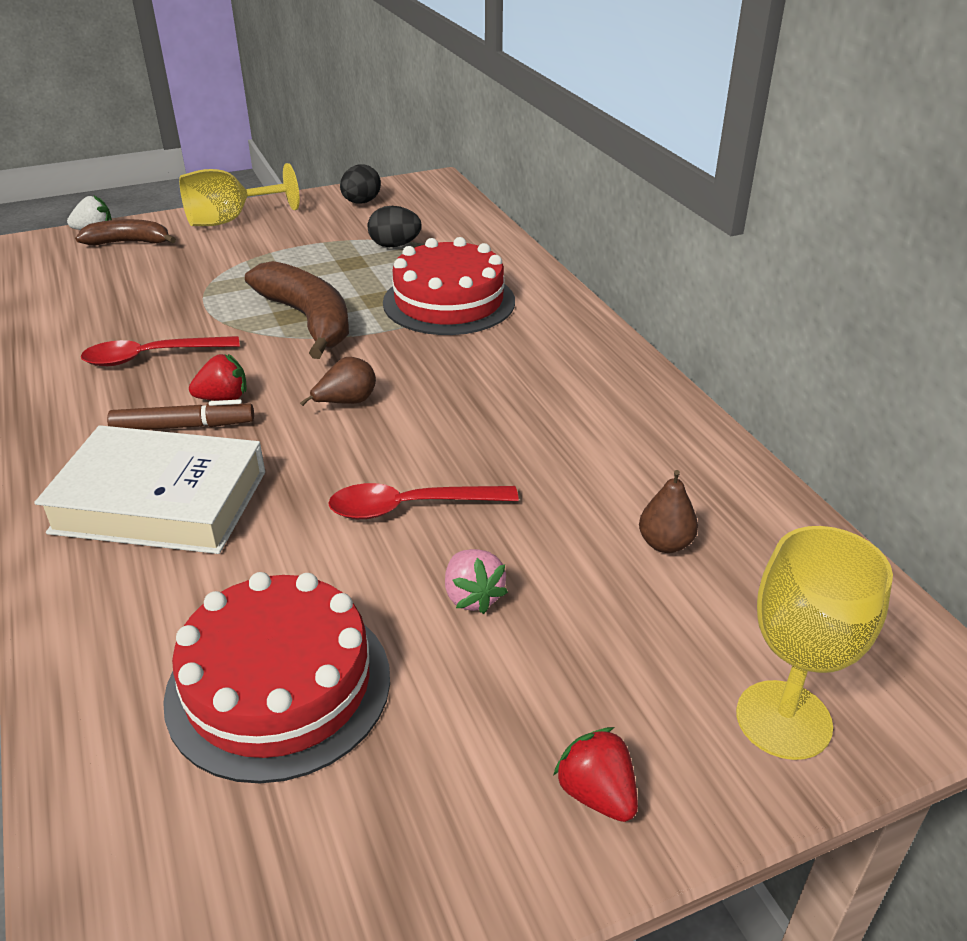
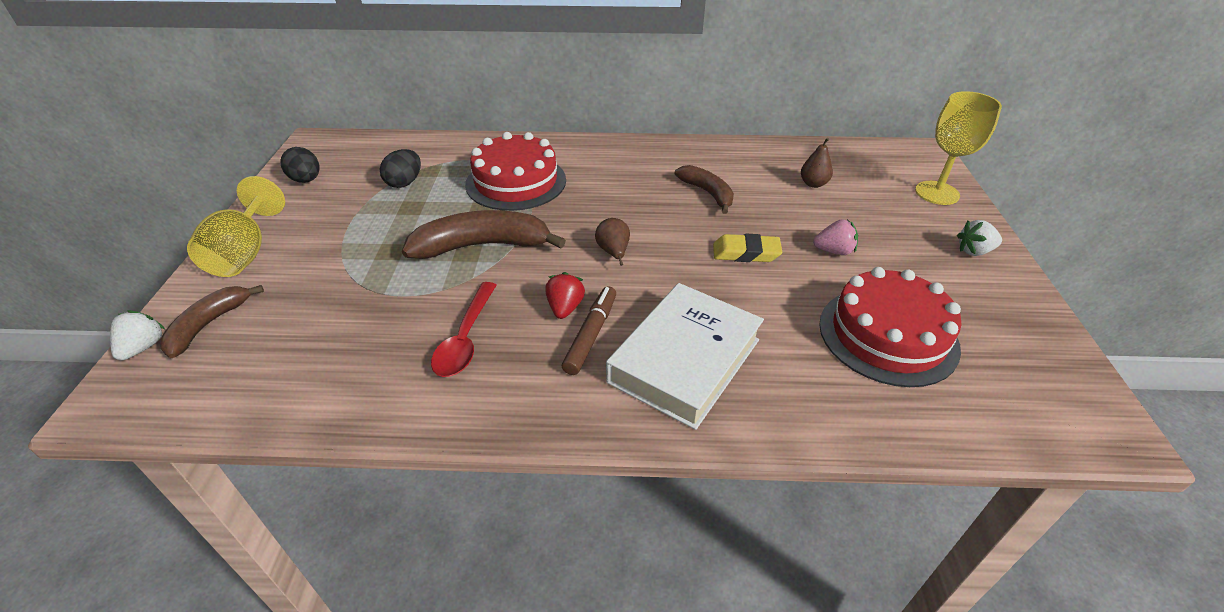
camera: 65 degrees left, 5 degrees up
red spoon [328,483,518,519] -> yellow eraser [713,234,782,262]
red strawberry [553,727,638,822] -> white strawberry [957,220,1002,256]
none -> brown banana [675,165,734,214]

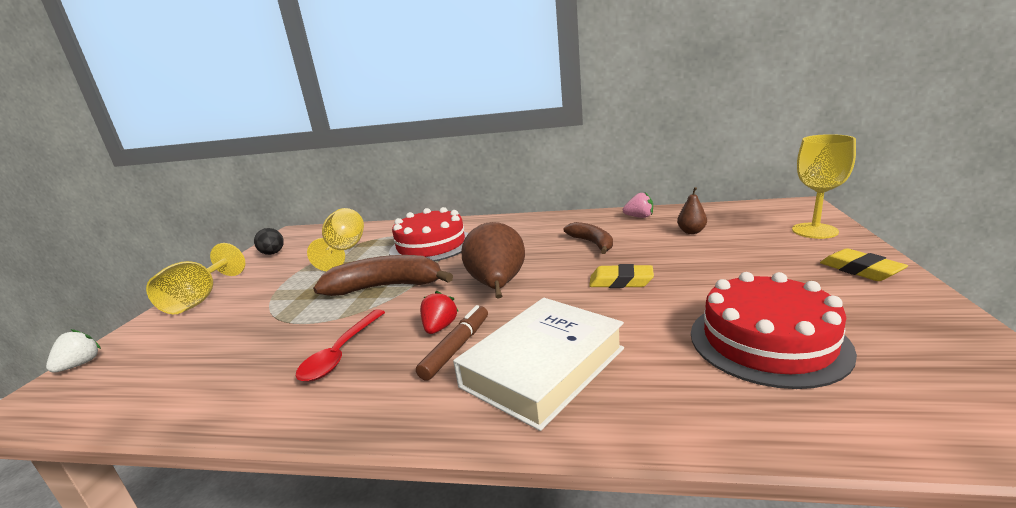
camera: 10 degrees right, 20 degrees down
brown banana [160,285,264,358] -> none
black egg [380,149,421,188] -> yellow goblet [307,208,364,271]
brown pear [595,218,630,266] -> brown pear [461,222,525,299], size x2.00
pink strawberry [813,219,858,255] -> pink strawberry moved to [623,192,653,218]
white strawberry [957,220,1002,256] -> yellow eraser [820,248,908,281]

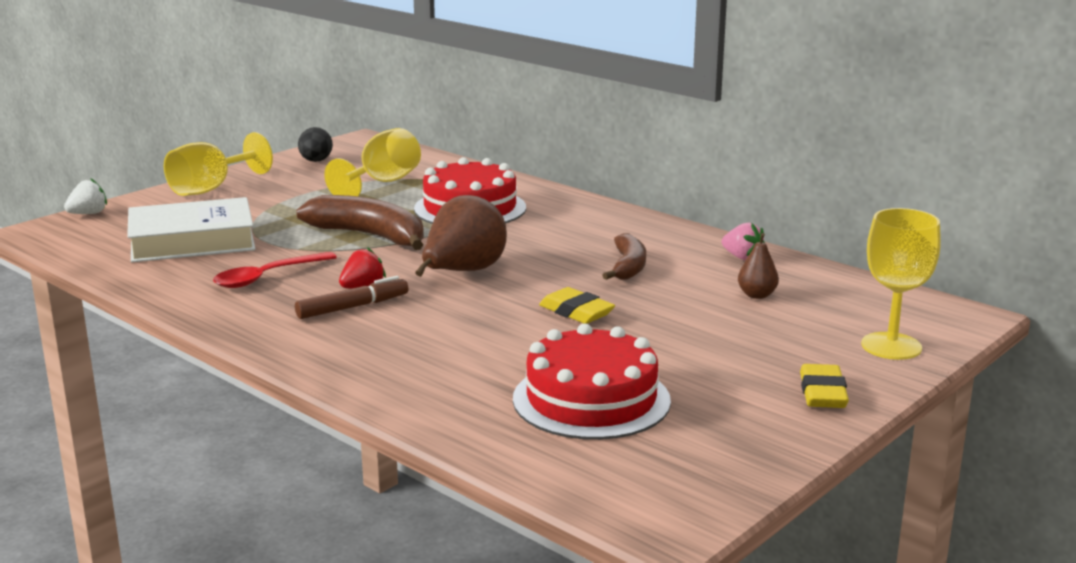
camera: 30 degrees right, 0 degrees up
white book [453,298,624,431] -> white book moved to [127,197,255,262]

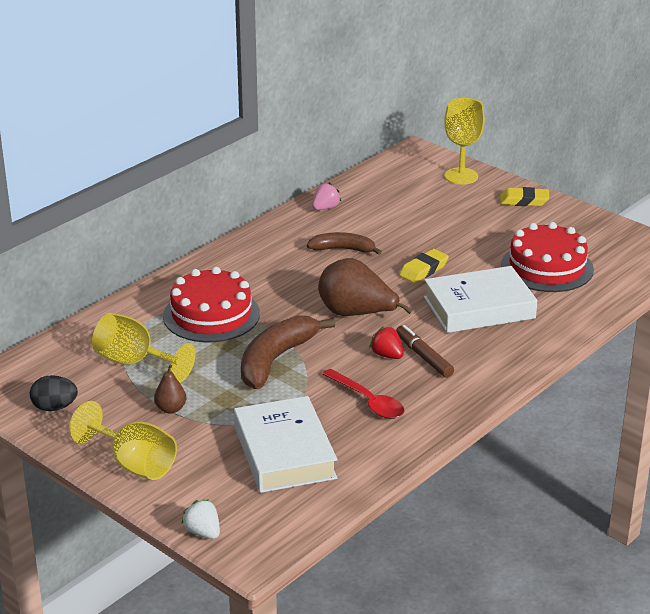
camera: 90 degrees left, 10 degrees up
brown pear [738,233,779,299] -> brown pear moved to [154,365,186,414]
none -> white book [424,266,538,333]

